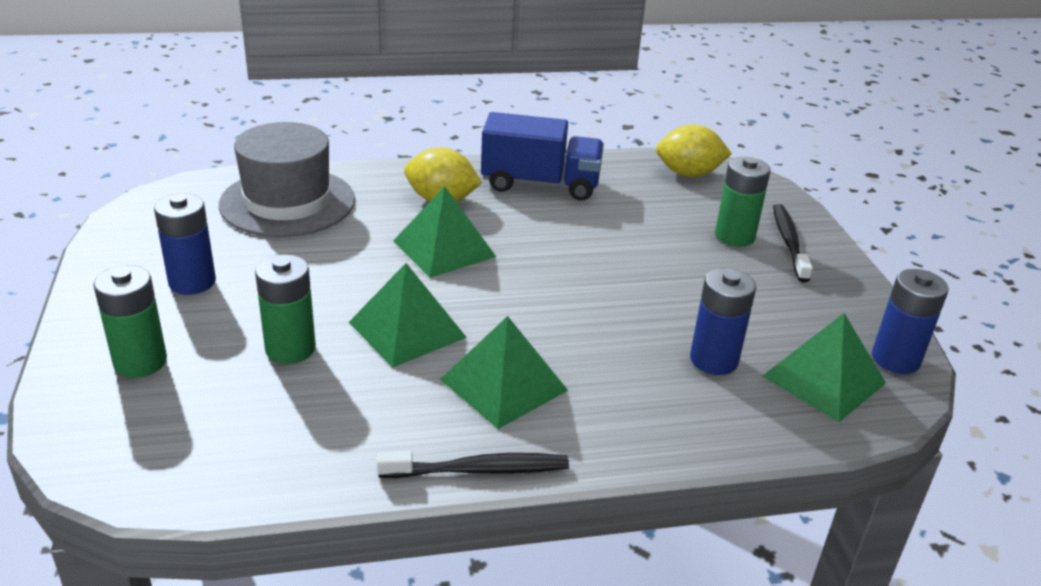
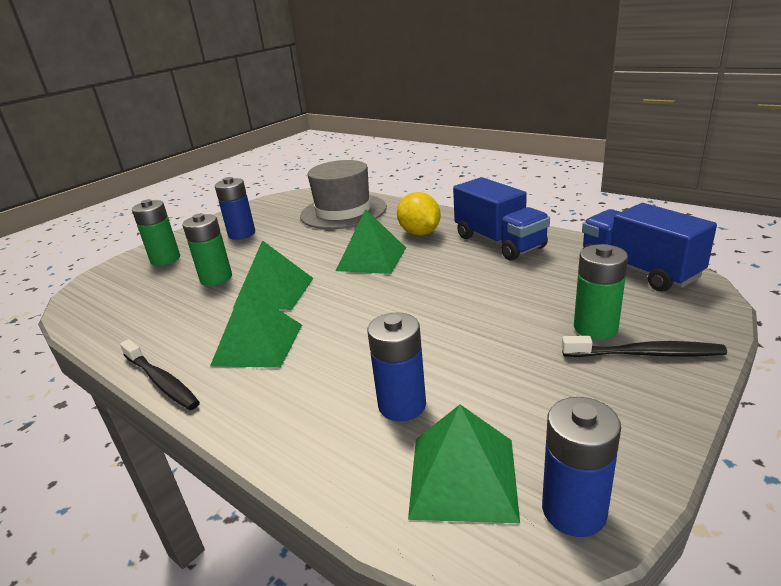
camera: 55 degrees right, 5 degrees down
yellow lemon [656,125,732,177] -> blue truck [582,203,717,292]
black toothbrush [773,204,813,282] -> black toothbrush turned 45 degrees clockwise [562,336,727,357]

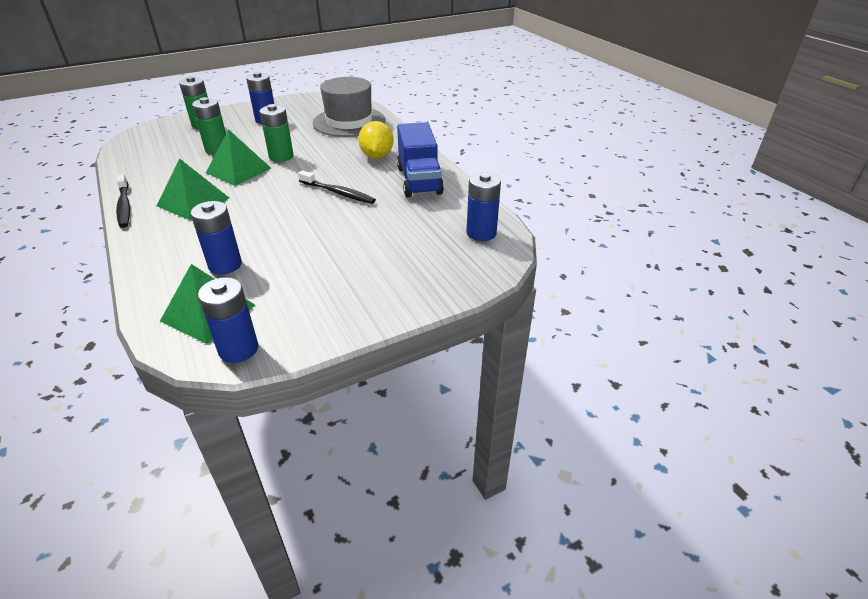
camera: 20 degrees right, 10 degrees up
green pyramid [336,209,406,274] -> none
black toothbrush [562,336,727,357] -> black toothbrush moved to [298,170,376,204]
green battery [574,244,628,340] -> green battery moved to [259,104,294,162]
blue truck [582,203,717,292] -> blue battery [467,172,501,241]

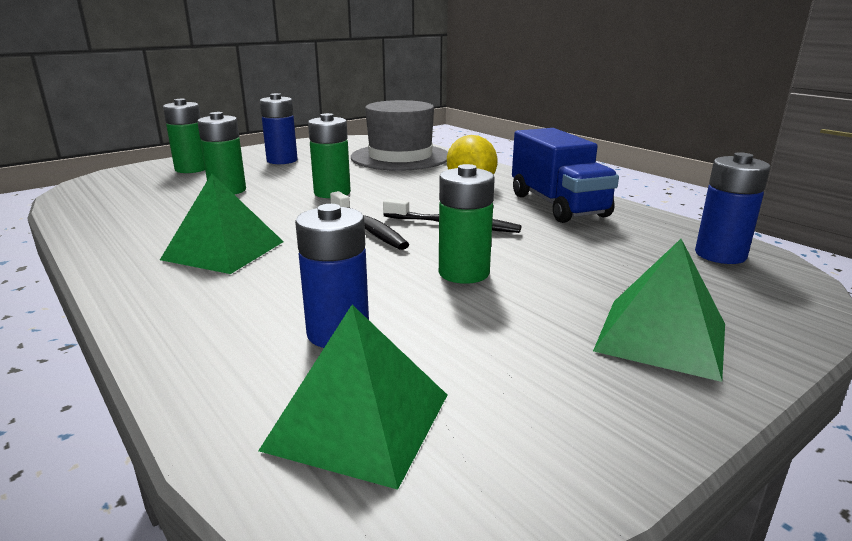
camera: 10 degrees left, 15 degrees down
black toothbrush [116,174,130,228] -> black toothbrush moved to [330,191,409,250]
blue battery [198,277,258,363] -> none
green pyramid [206,129,271,186] -> green pyramid moved to [593,239,725,382]
none -> green battery [439,164,495,284]

